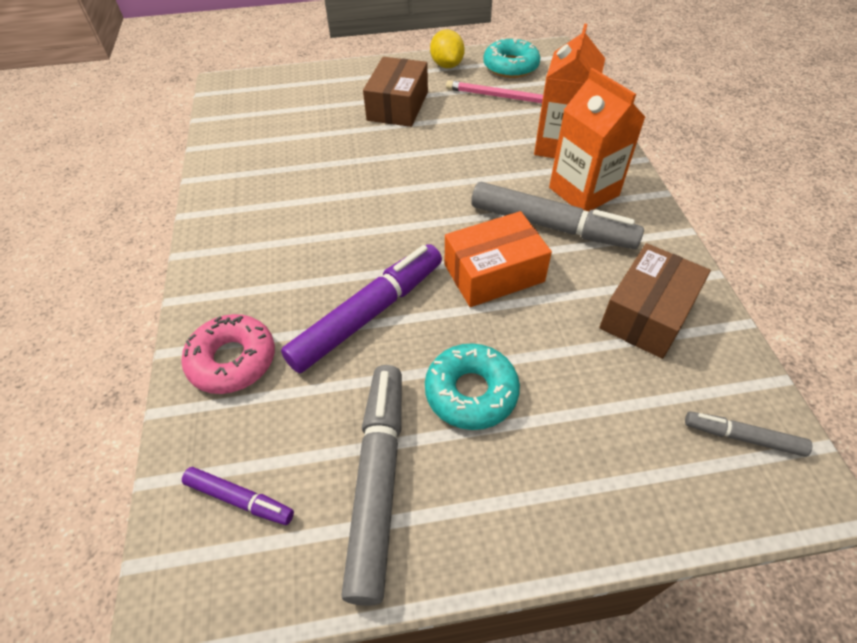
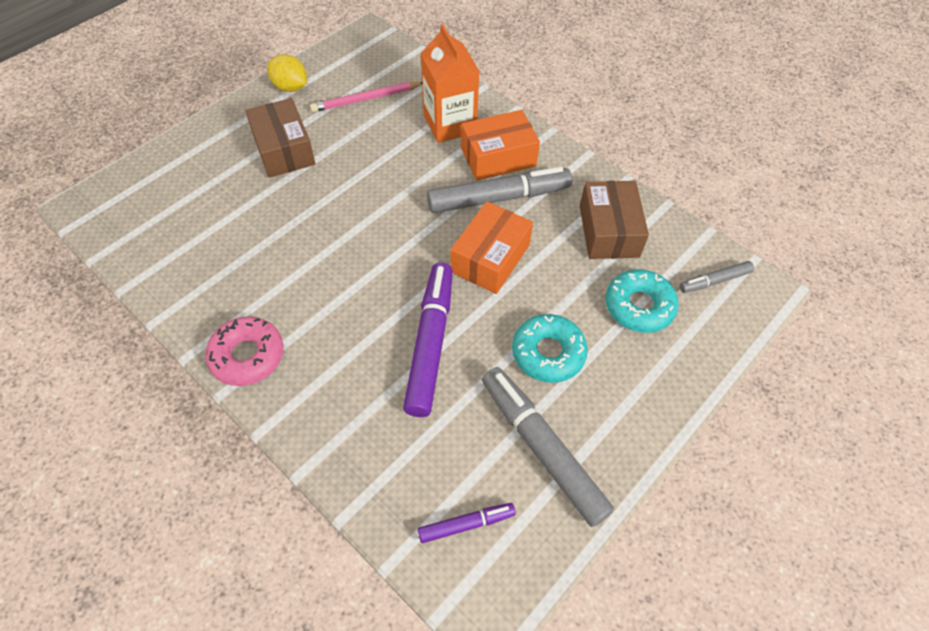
camera: 40 degrees left, 5 degrees up
pink donut [181,314,275,394] -> pink donut moved to [205,316,283,386]
turquoise donut [483,38,541,78] -> turquoise donut moved to [605,269,679,333]
orange carton [549,68,646,211] -> orange box [461,110,540,181]

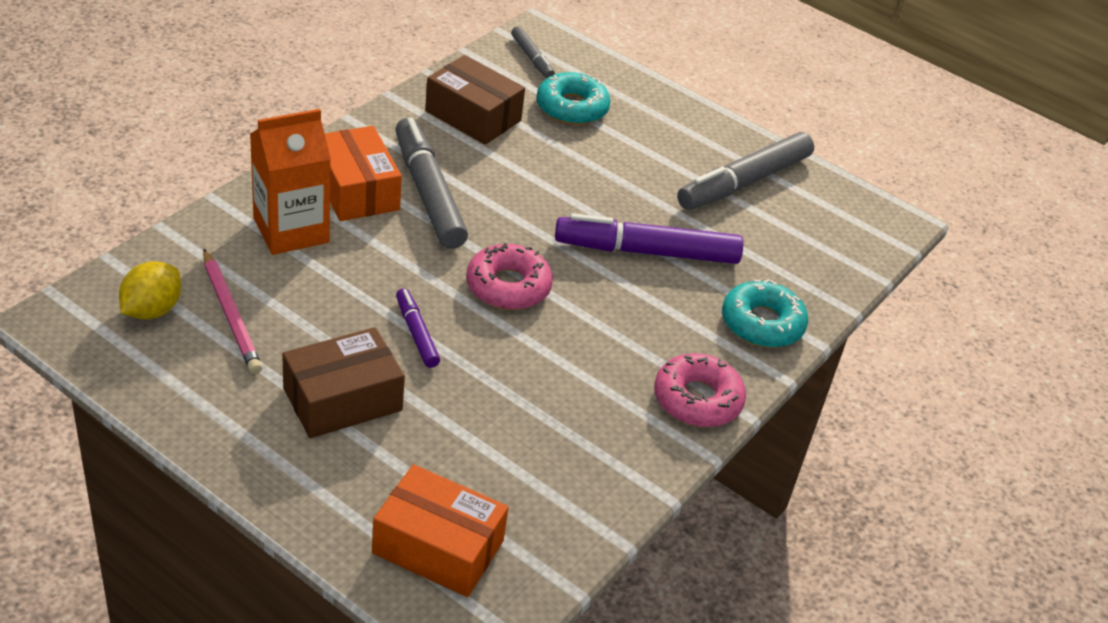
camera: 100 degrees left, 15 degrees down
yellow lemon [267,54,307,92] -> yellow lemon moved to [119,261,181,320]
purple marker [418,503,516,543] -> purple marker moved to [396,288,440,368]
orange box [450,201,533,294] -> orange box moved to [372,464,509,597]
turquoise donut [512,314,588,383] -> turquoise donut moved to [722,279,808,348]
brown box [580,181,649,259] -> brown box turned 45 degrees clockwise [425,55,525,145]
none -> pink donut [466,243,553,310]

